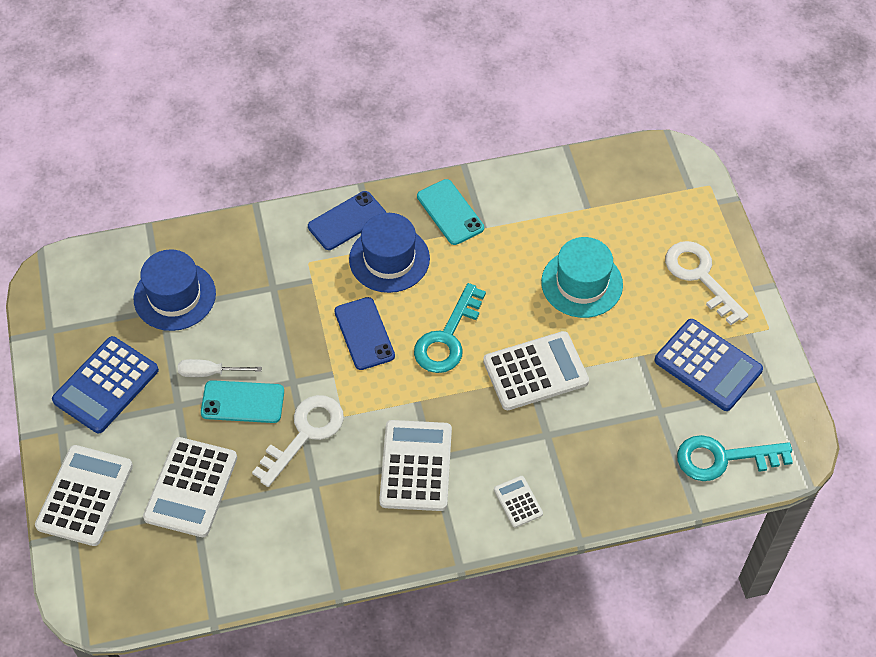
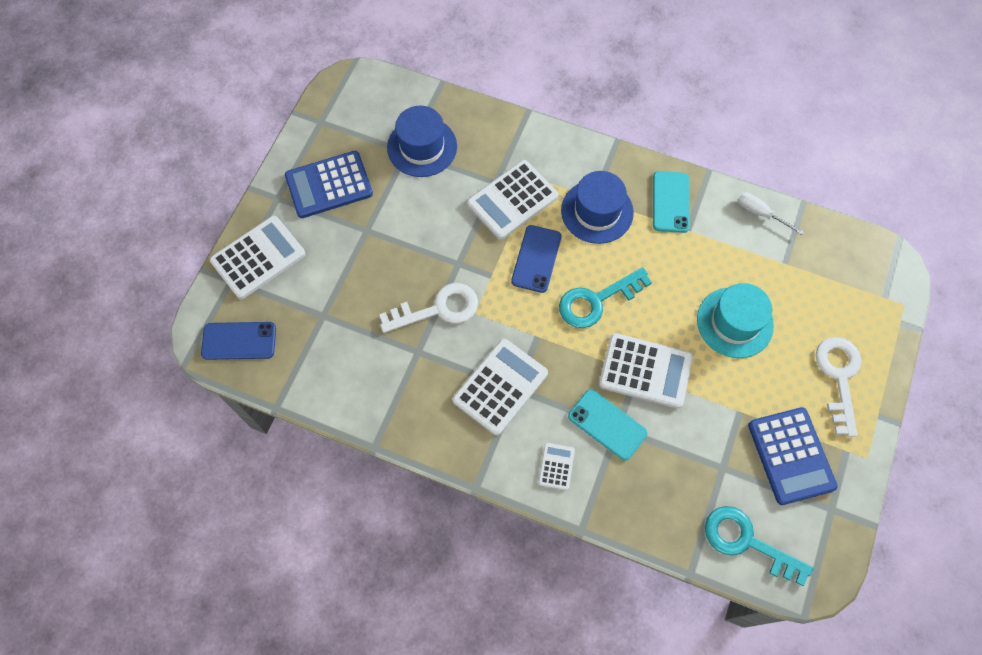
camera: 35 degrees right, 10 degrees up
white calculator [143,437,237,537] -> white calculator moved to [467,160,558,240]
white screwdriver [178,359,262,377] -> white screwdriver moved to [738,192,804,235]
turquoise phone [201,380,284,423] -> turquoise phone moved to [568,389,648,461]
blue phone [308,191,386,250] -> blue phone moved to [201,322,276,360]

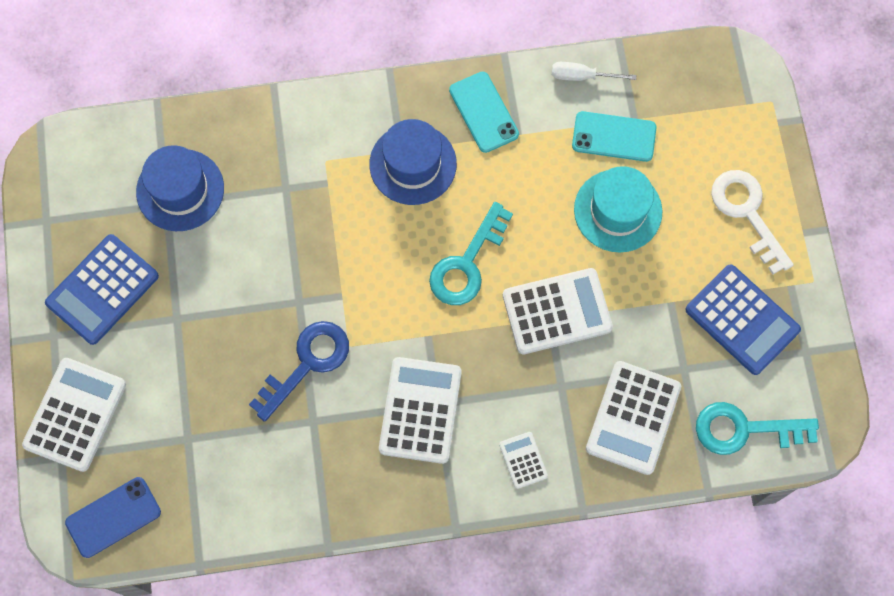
camera: 30 degrees left, 5 degrees up
white key [379,283,478,333] -> blue key [249,321,349,422]
white calculator [467,160,558,240] -> white calculator moved to [586,361,681,475]
blue phone [511,225,561,293] -> none
turquoise phone [568,389,648,461] -> turquoise phone moved to [572,111,657,162]

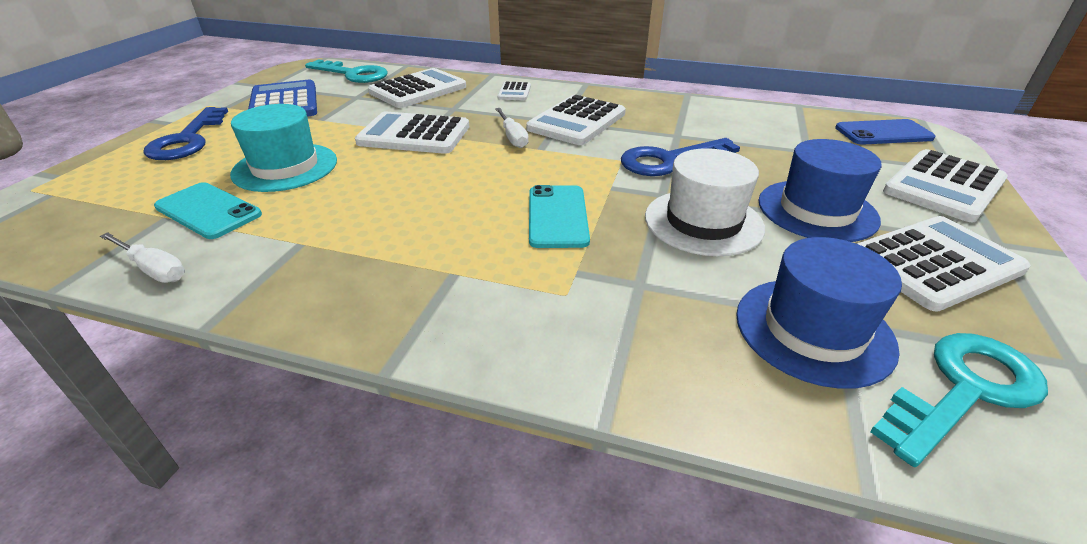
camera: 155 degrees left, 35 degrees down
blue calculator [45,234,159,345] -> white calculator [857,216,1031,312]
blue hat [369,119,457,205] -> blue hat moved to [759,139,882,242]
turquoise key [429,202,513,305] -> turquoise key moved to [870,333,1048,467]
turquoise phone [449,72,519,153] -> turquoise phone moved to [529,185,590,248]
white key [711,170,794,274] -> blue key [143,107,228,160]
none -> white screwdriver [495,108,529,148]
none -> white hat [645,148,765,256]

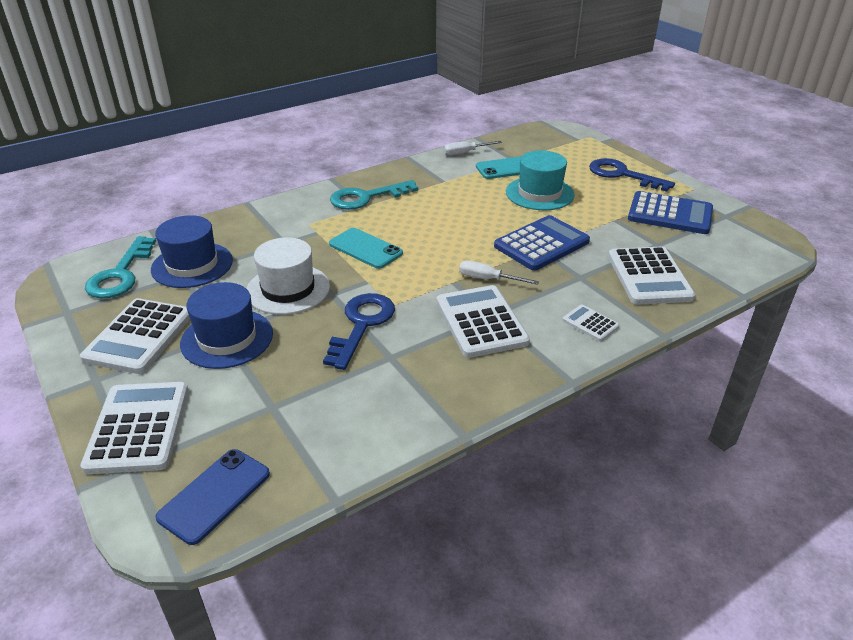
camera: 130 degrees right, 0 degrees up
turquoise key [305,59,388,83] -> turquoise key moved to [330,180,418,210]
white calculator [355,111,469,154] -> blue calculator [494,215,590,271]

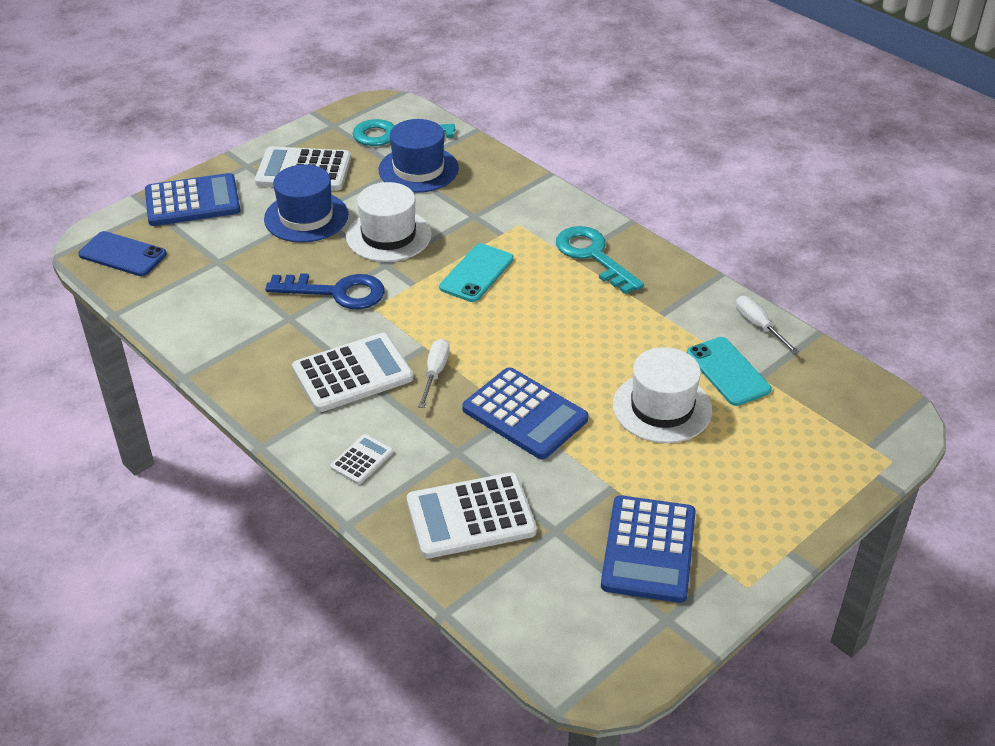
camera: 80 degrees right, 5 degrees up
white calculator [80,382,189,474] -> blue calculator [145,173,240,226]
turquoise hat [506,150,575,210] -> white hat [613,347,712,443]
blue key [589,158,675,192] -> none

